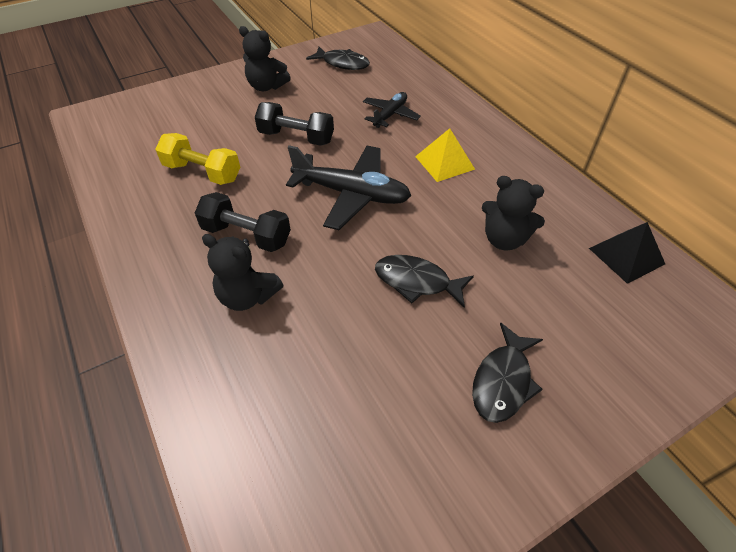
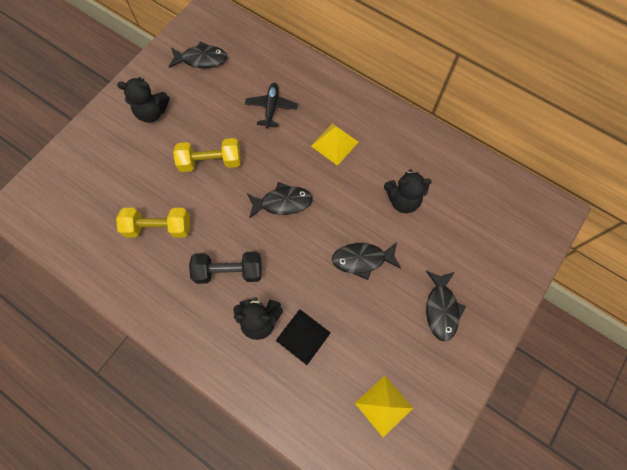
camera: 25 degrees left, 20 degrees up
black dumbbell [255,102,334,146] -> yellow dumbbell [173,138,241,172]
black plane [286,145,411,230] -> black fish [247,182,313,219]
black pyramid [589,222,665,284] -> black pyramid moved to [275,309,331,365]
none -> yellow pyramid [355,376,413,437]

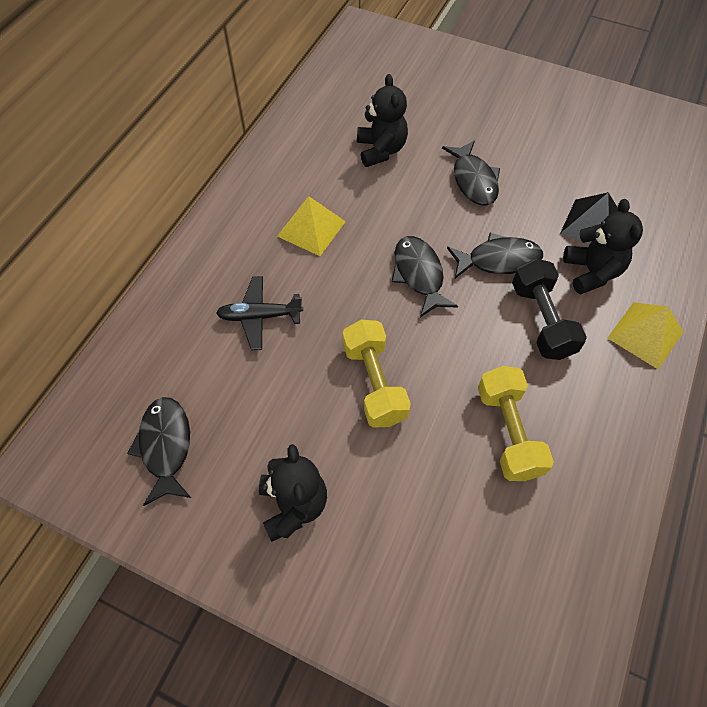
camera: 100 degrees left, 10 degrees down
yellow pyramid [355,376,413,437] -> yellow pyramid moved to [608,302,684,369]
black fish [426,271,466,341] -> black fish moved to [447,233,543,279]

